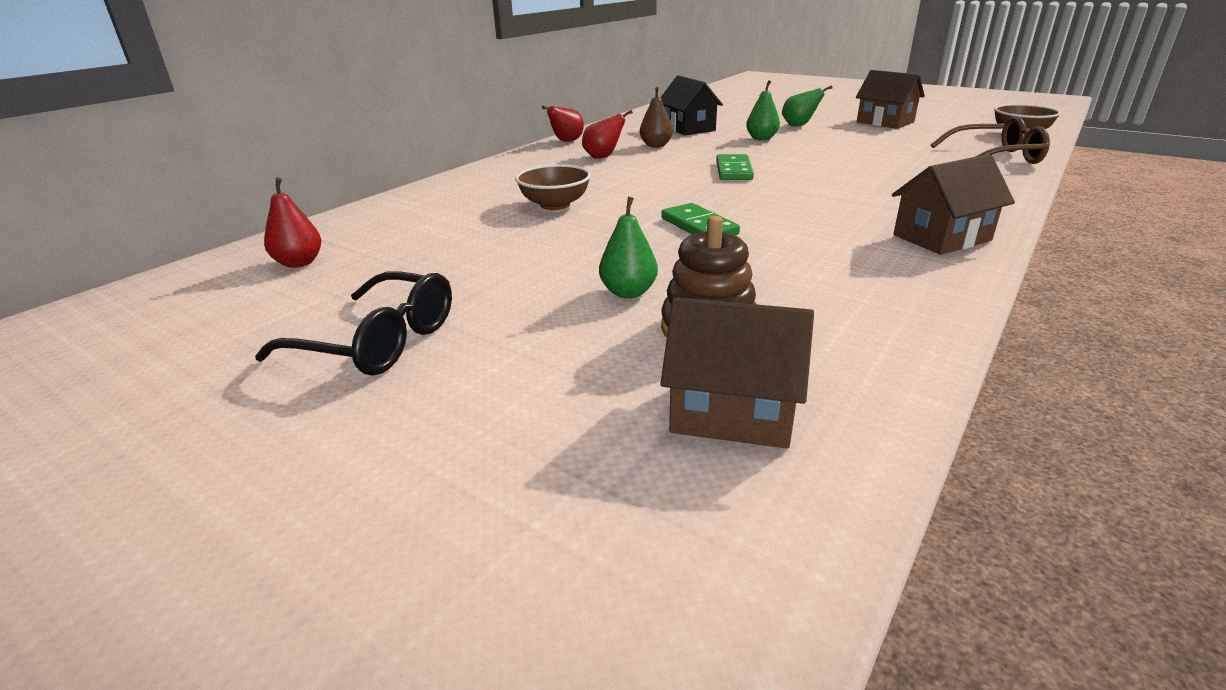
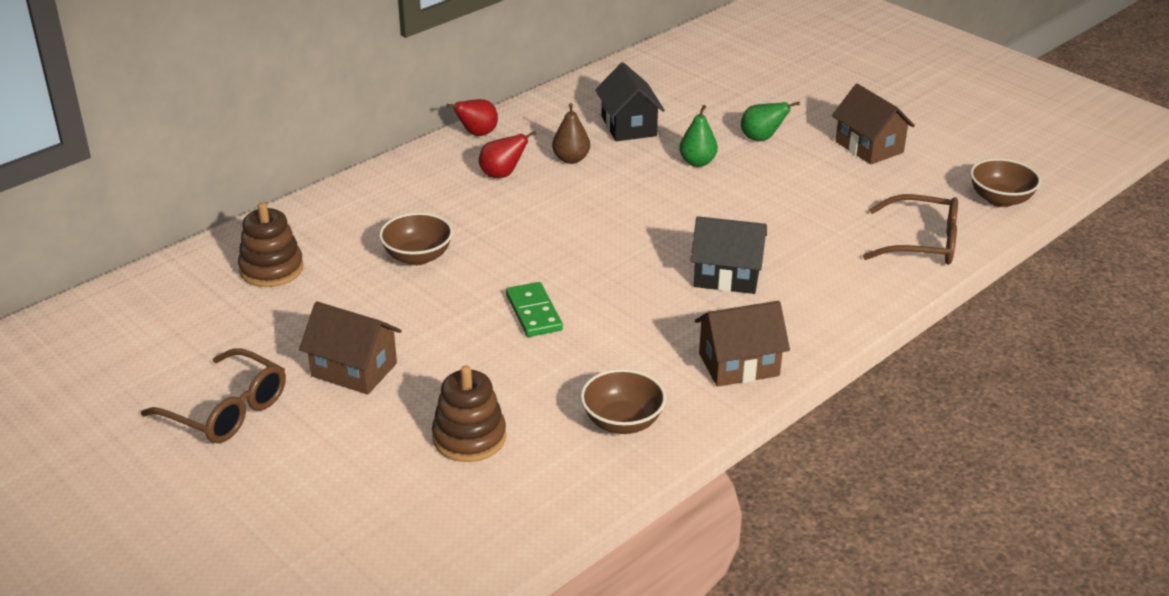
camera: 10 degrees right, 5 degrees up
black glasses [255,271,452,376] -> brown glasses [141,348,286,443]
red pear [264,177,321,268] -> none
green pear [599,197,658,298] -> none
brown house [660,297,814,449] -> brown house moved to [299,302,402,395]
green domino [716,154,754,180] -> none
none -> brown stacking toy [238,202,304,287]
none -> brown bowl [580,369,666,434]
none -> black house [691,216,767,294]

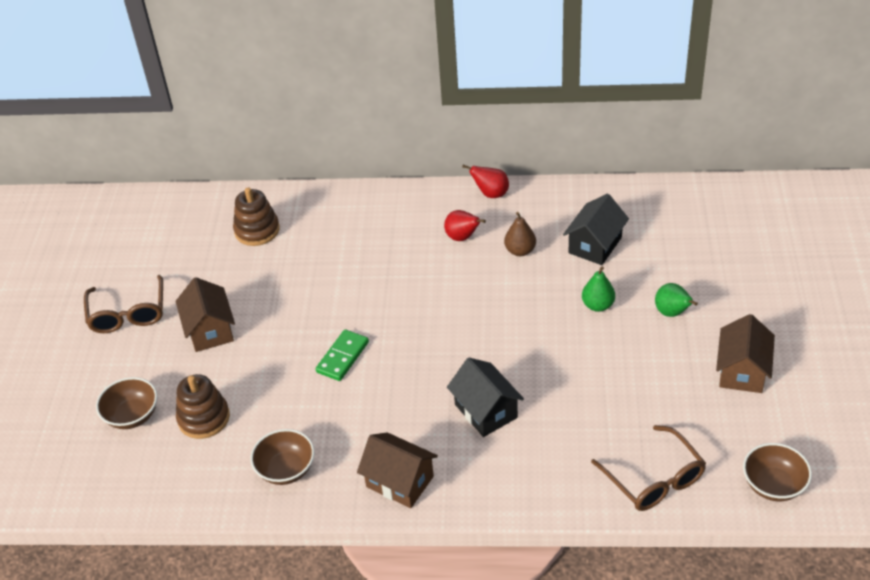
camera: 50 degrees right, 10 degrees up
brown bowl [379,212,453,265] -> brown bowl moved to [96,377,157,429]

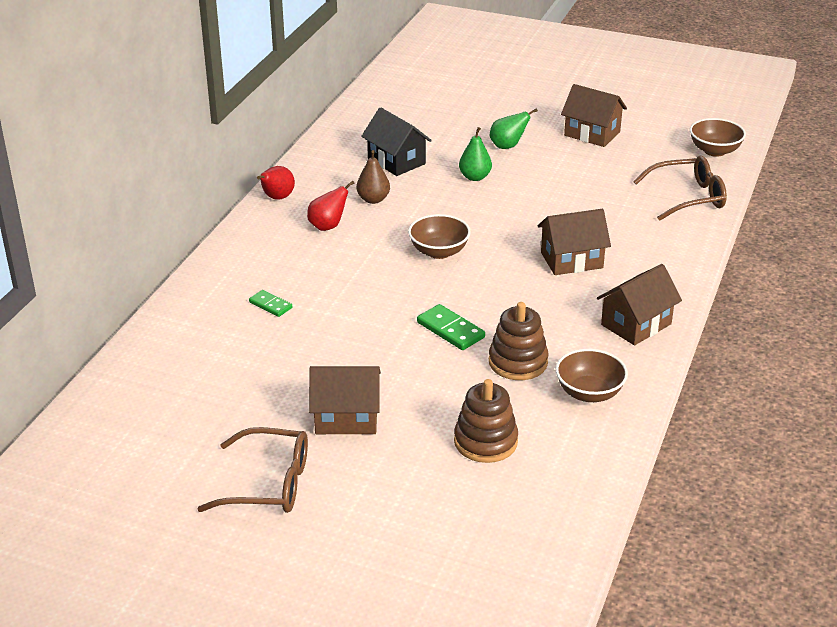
camera: 75 degrees left, 10 degrees down
brown bowl [96,377,157,429] -> brown bowl moved to [408,214,471,259]
brown stacking toy [233,187,280,246] -> brown stacking toy moved to [489,302,548,380]
black house [447,358,524,437] -> brown house [538,209,611,275]
none -> green domino [249,290,292,317]

